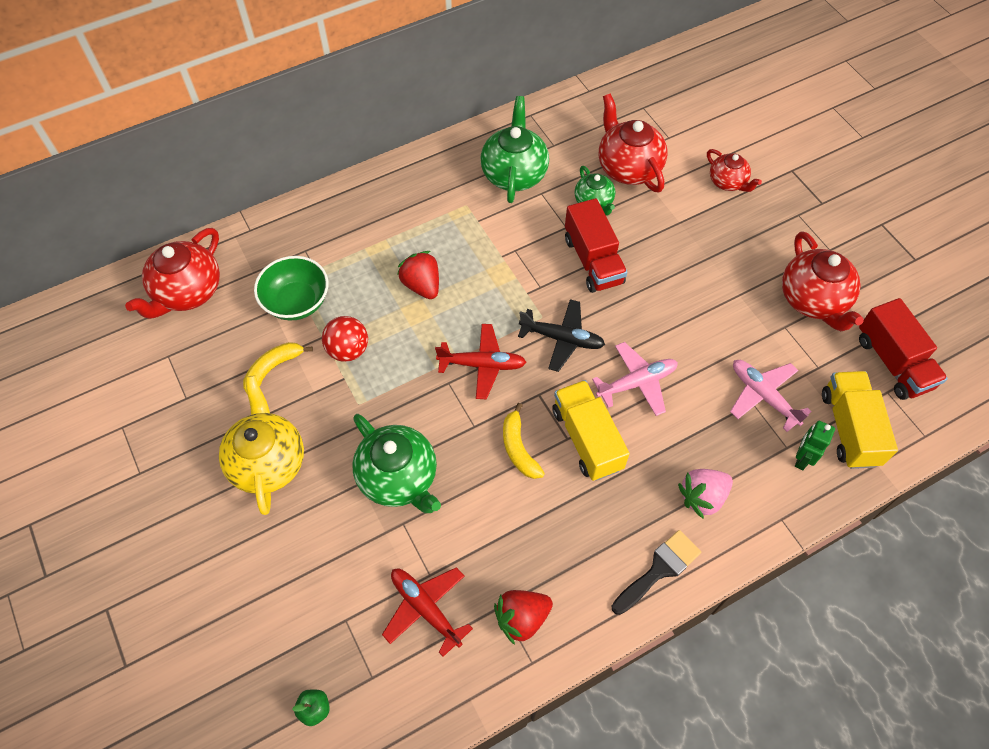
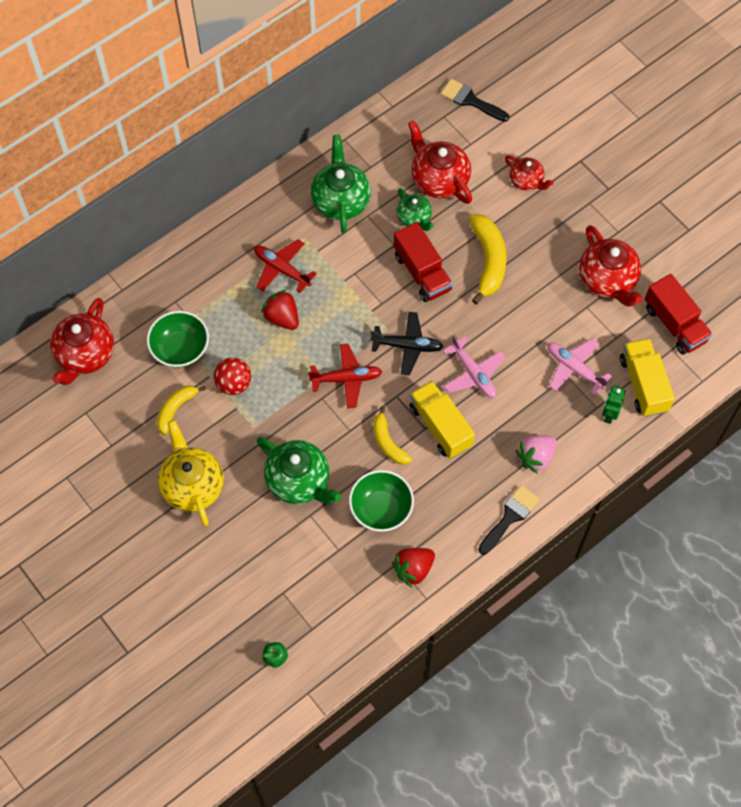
camera: 10 degrees left, 5 degrees up
red plane [382,567,473,657] -> red plane moved to [254,239,317,293]
pink plane [592,342,678,416] -> pink plane turned 90 degrees clockwise [443,335,506,398]
none -> green bowl [349,470,414,532]
none -> black brush [441,79,509,122]
none -> yellow banana [469,214,507,304]

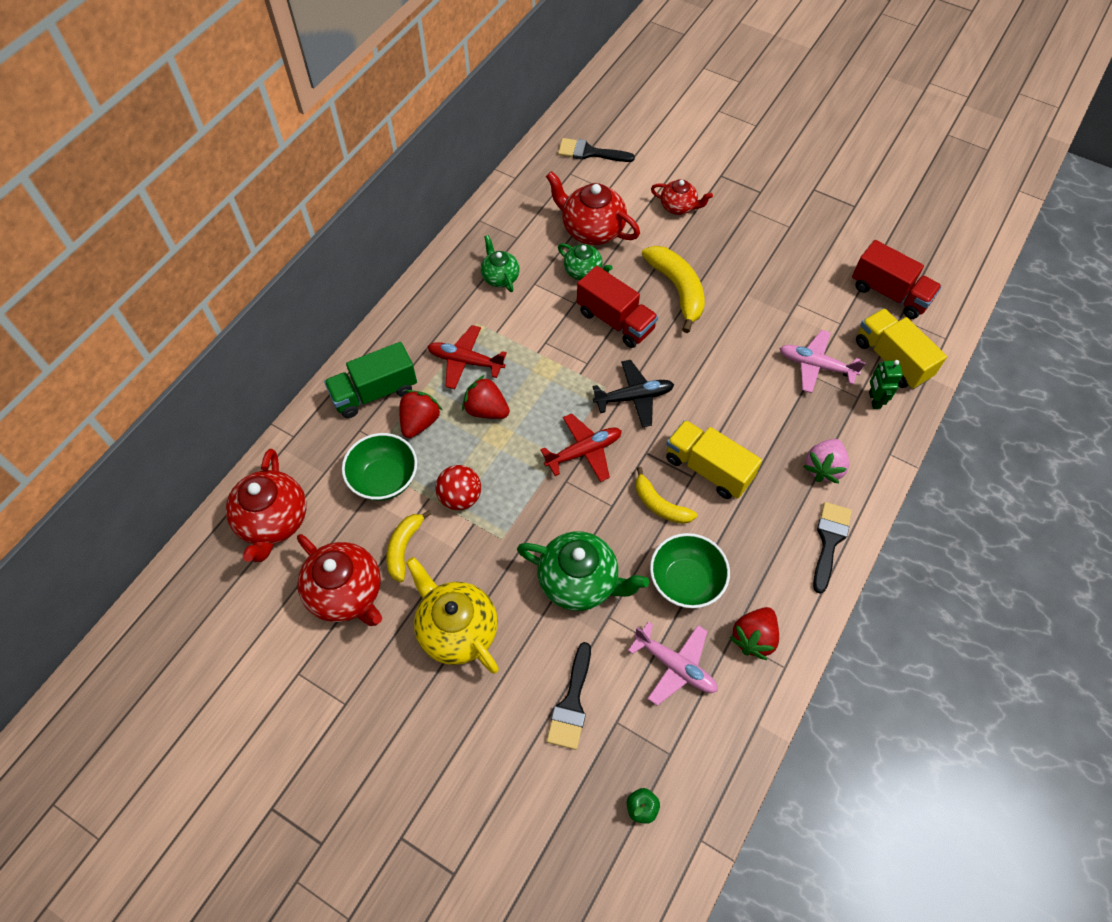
camera: 20 degrees left, 5 degrees down
green teapot [311,135,371,233] -> green teapot [481,235,520,292], size x0.59
pink plane [443,335,506,398] -> pink plane moved to [628,622,718,706]
red teapot [579,225,642,307] -> red teapot moved to [297,534,382,626]
none -> green truck [324,342,417,418]
none -> red strawberry [399,390,442,438]
none -> black brush [547,642,591,750]

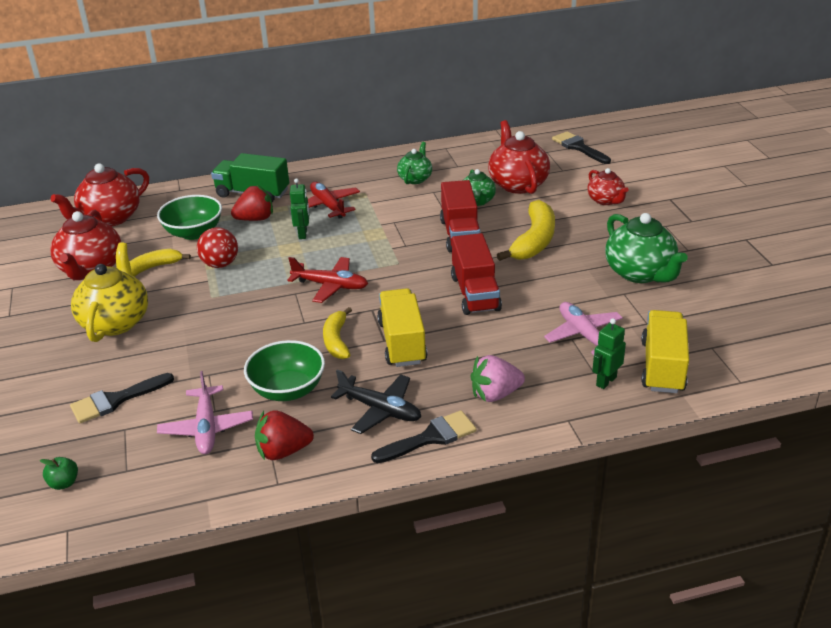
camera: 45 degrees right, 25 degrees down
red strawberry [462,375,510,419] -> green robot [290,178,309,239]
green teapot [517,531,649,611] -> green teapot moved to [605,213,688,283]
black plane [593,360,674,427] -> black plane moved to [331,369,421,434]
red truck [852,240,942,319] -> red truck moved to [451,233,502,315]

